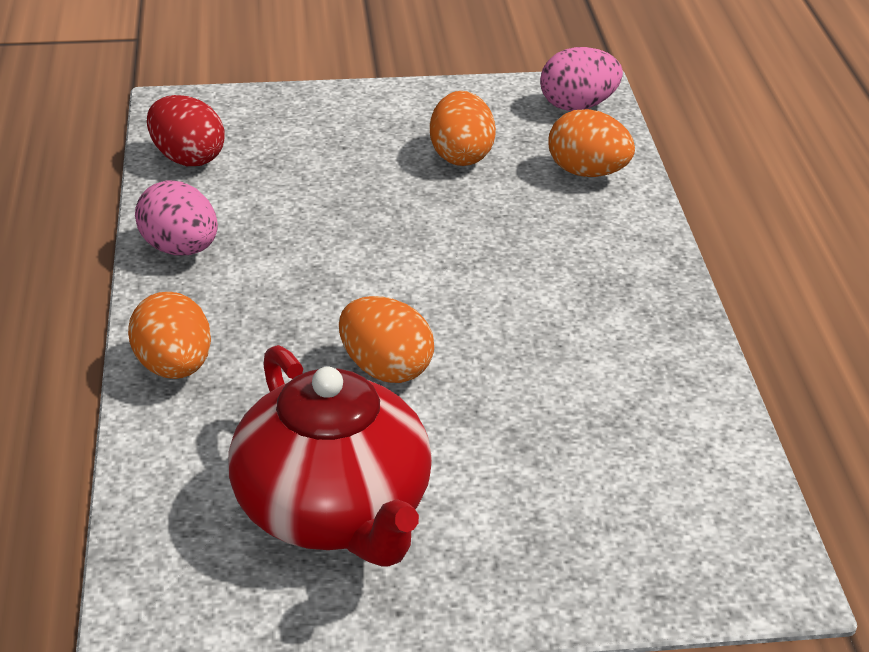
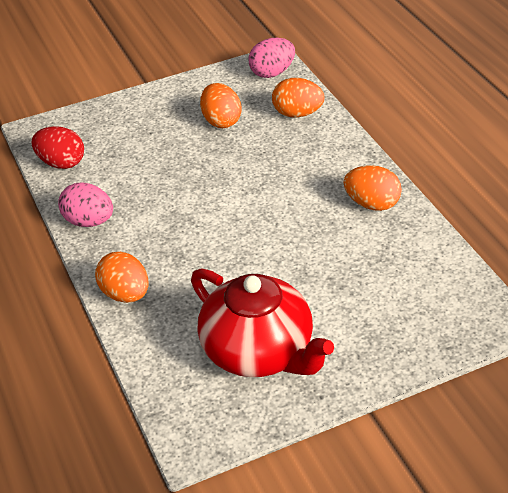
camera: 15 degrees left, 5 degrees up
orange egg [339,296,434,383] -> orange egg moved to [343,165,402,211]

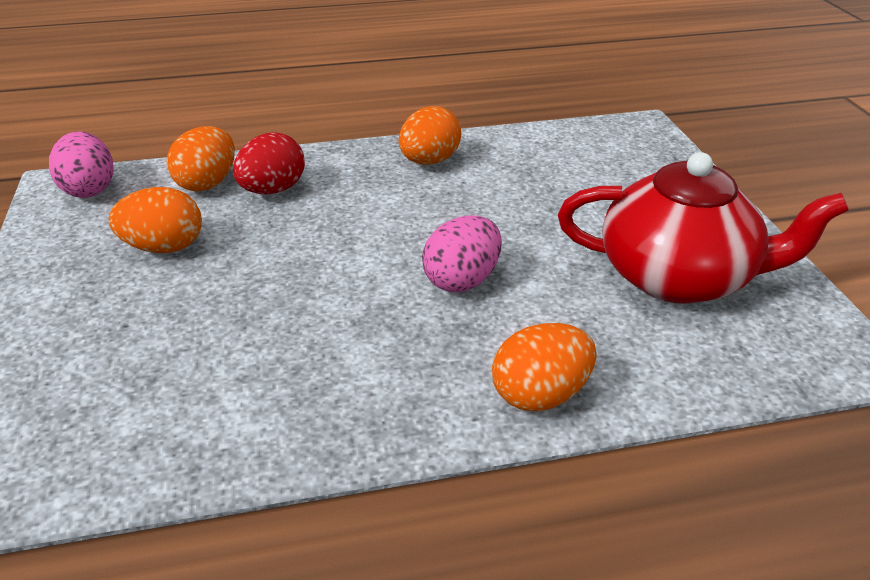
camera: 80 degrees left, 5 degrees down
red egg [32,126,84,169] -> red egg moved to [233,132,305,194]
pink egg [58,182,113,227] -> pink egg moved to [422,216,502,292]
red teapot [191,268,334,377] -> red teapot turned 45 degrees clockwise [558,152,849,304]

